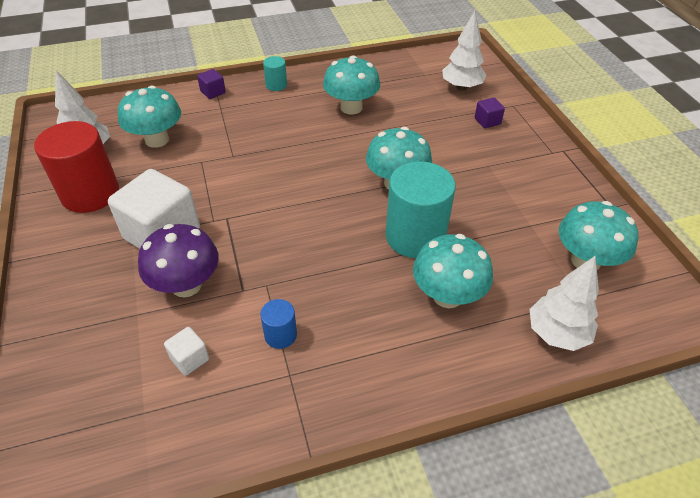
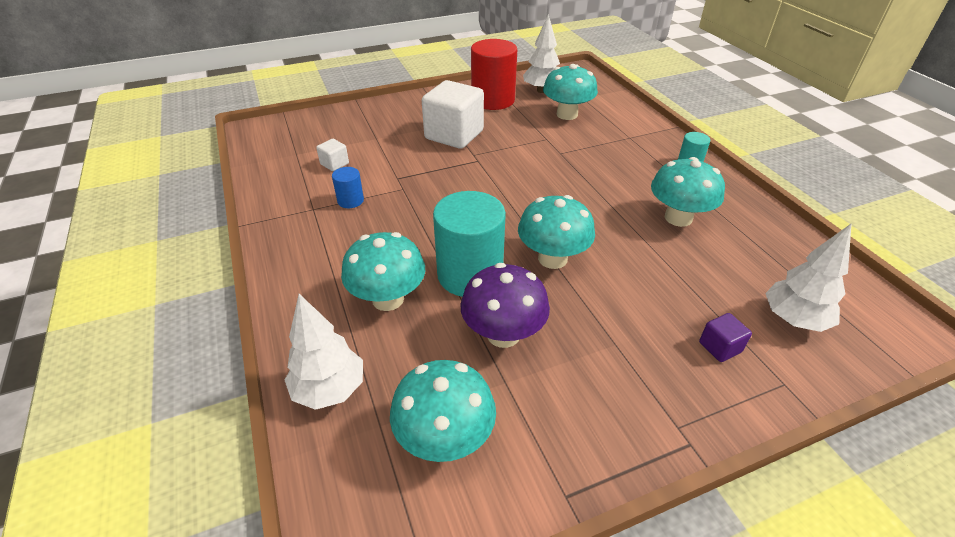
camera: 85 degrees right, 5 degrees down
purple mushroom [138,224,219,297] -> purple mushroom moved to [461,263,550,348]
purple cube [197,69,226,99] -> none

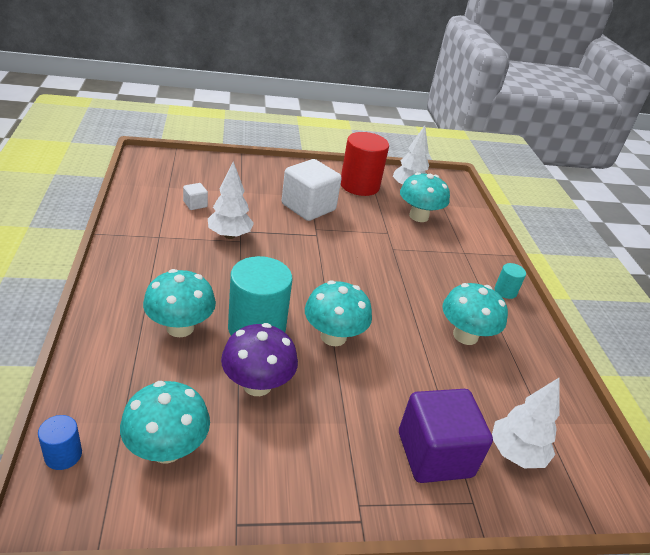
camera: 10 degrees right, 5 degrees down
white tree [285,294,363,410] -> white tree moved to [208,161,254,239]
blue cylinder [332,167,364,208] -> blue cylinder moved to [38,415,82,470]
purple cube [699,313,752,362] -> purple cube [399,389,493,483], size x2.27

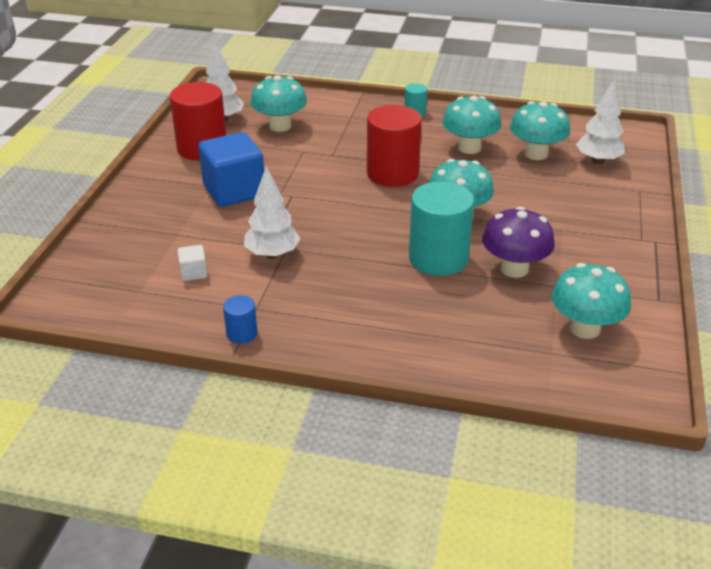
camera: 65 degrees left, 0 degrees up
blue cylinder [38,415,82,470] -> blue cylinder moved to [223,295,257,344]
turquoise mushroom [143,269,216,337] -> turquoise mushroom moved to [510,101,570,160]
white cube [282,159,342,221] -> blue cube [198,132,264,207]
purple cube [399,389,493,483] -> none
none -> red cylinder [367,105,422,187]

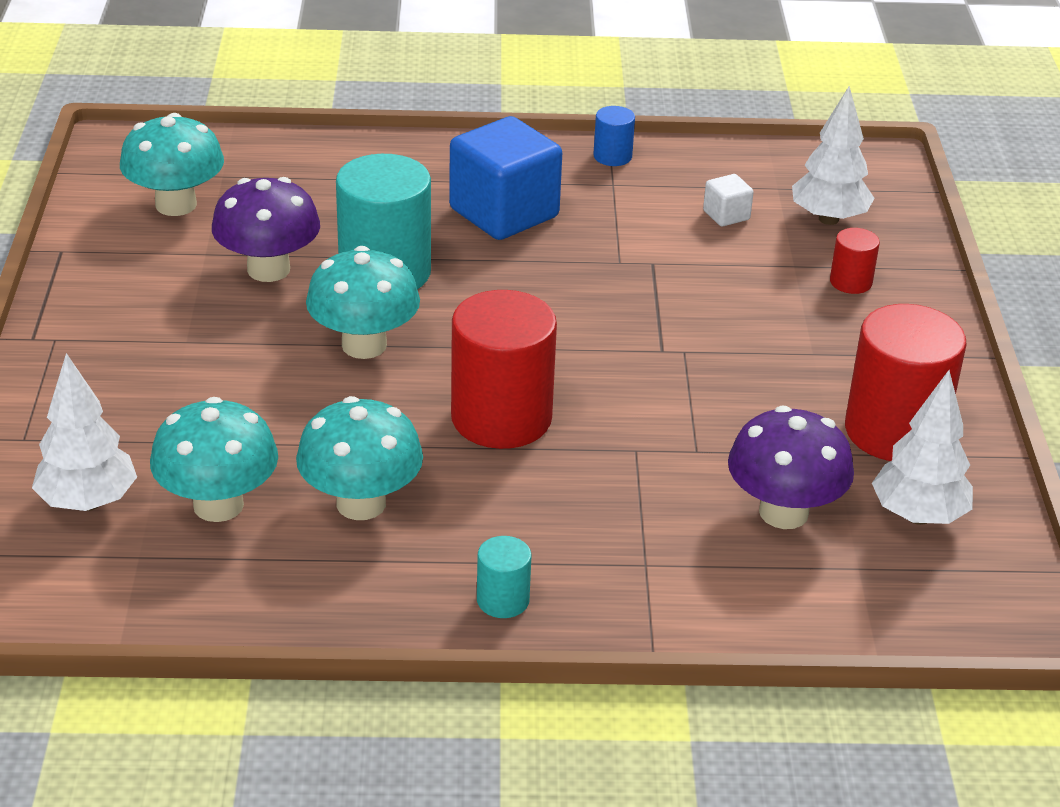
camera: 165 degrees right, 0 degrees up
blue cube [198,132,264,207] -> blue cube moved to [449,116,562,240]
white tree [244,166,300,259] -> white tree moved to [792,86,874,225]
turquoise mushroom [250,75,307,132] -> purple mushroom [728,406,854,529]
none -> red cylinder [830,228,880,294]

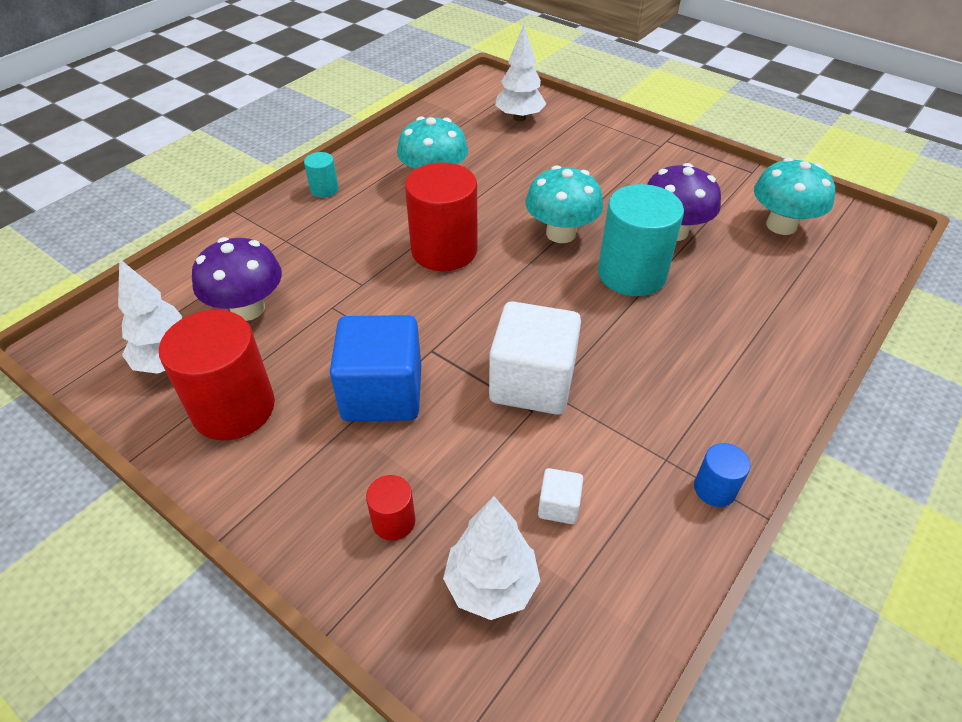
camera: 130 degrees right, 10 degrees up
turquoise mushroom [150,397,278,522] -> none
blue cube [449,116,562,240] -> blue cube moved to [330,315,421,421]
none -> white cube [489,302,581,415]

